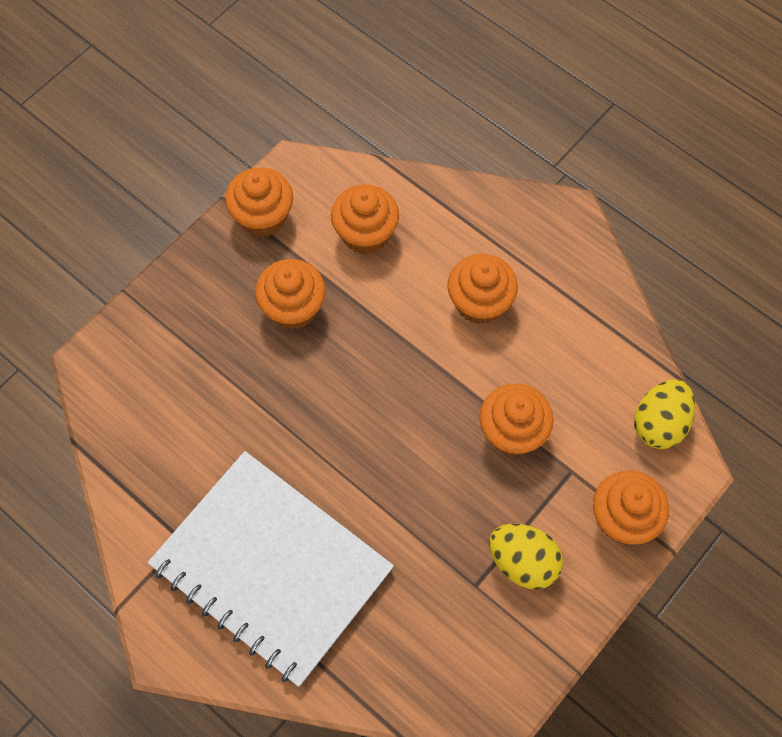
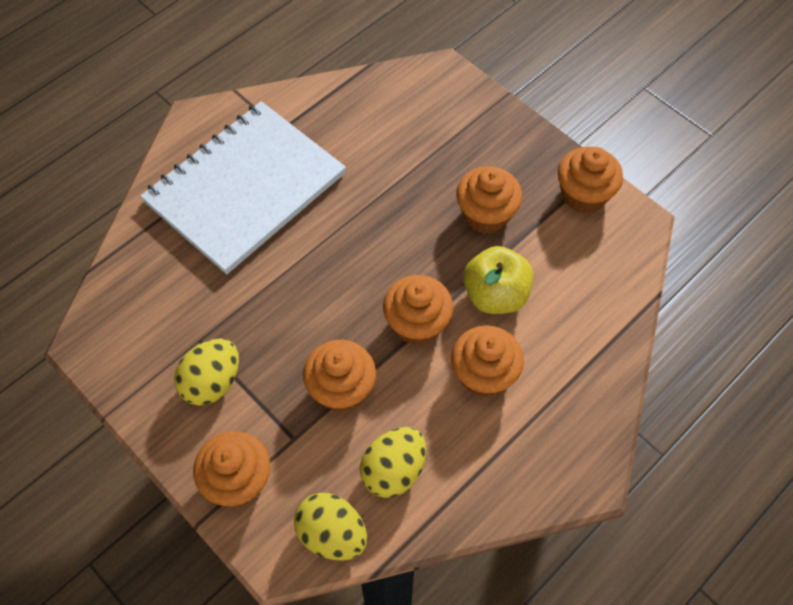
camera: 95 degrees right, 5 degrees down
orange cupcake [331,184,399,254] -> orange cupcake moved to [383,275,453,345]
none -> yellow egg [360,427,426,498]
none -> yellow apple [463,246,533,314]

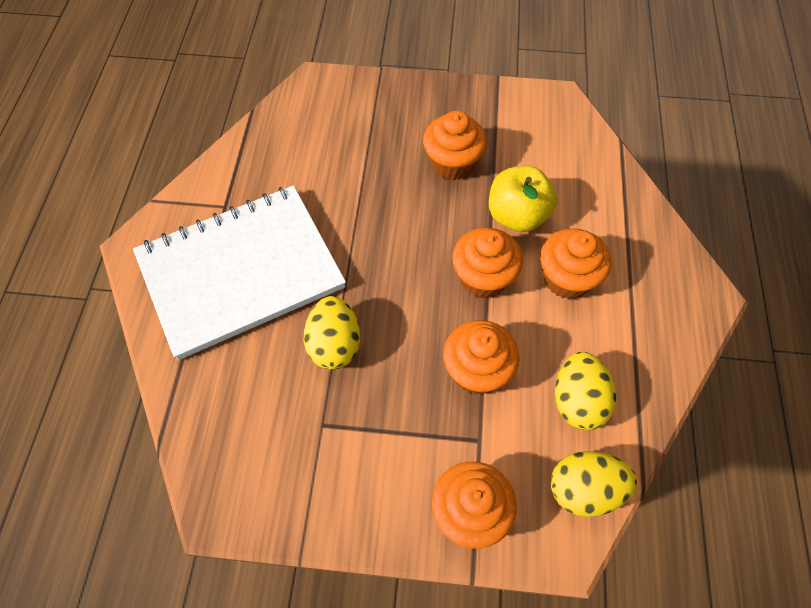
camera: 40 degrees left, 0 degrees up
white notebook [140,101,346,274] -> white notebook turned 60 degrees clockwise [133,185,346,360]
yellow egg [174,338,239,406] -> yellow egg moved to [304,296,360,370]
orange cupcake [558,147,623,213] -> none

